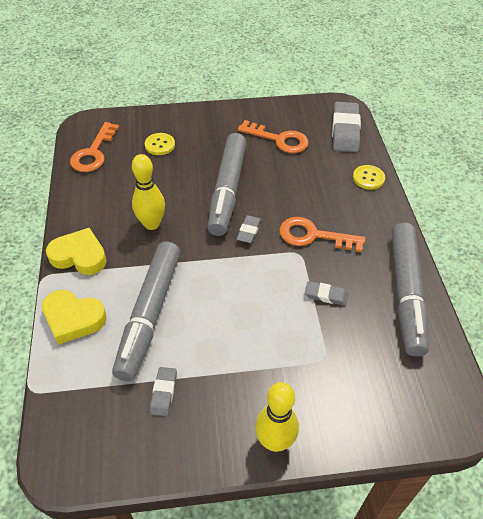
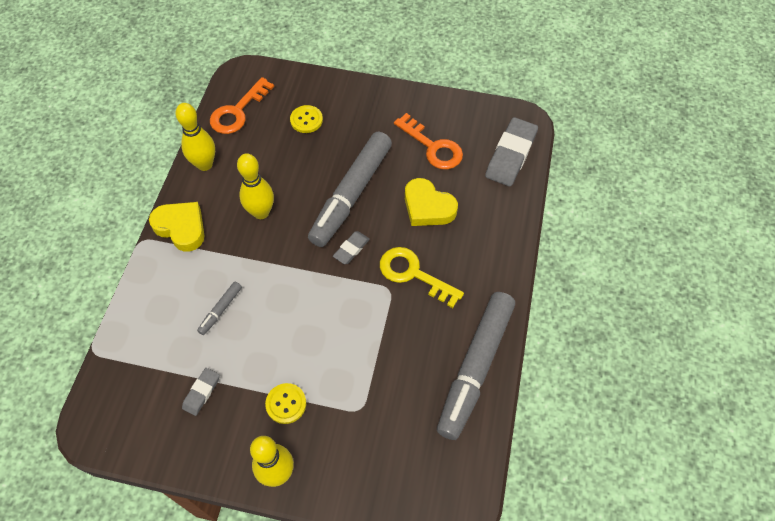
camera: 20 degrees right, 10 degrees up
yellow heart [42,290,107,345] -> yellow heart moved to [405,178,458,226]
grey marker [112,242,180,381] -> grey marker [197,282,242,335], size x0.41
orange key [280,217,365,252] -> yellow key [380,247,464,308]
grey eraser [305,281,348,306] -> none
yellow button [353,165,385,190] -> yellow button moved to [265,383,306,424]
none -> yellow bowling pin [175,103,215,171]

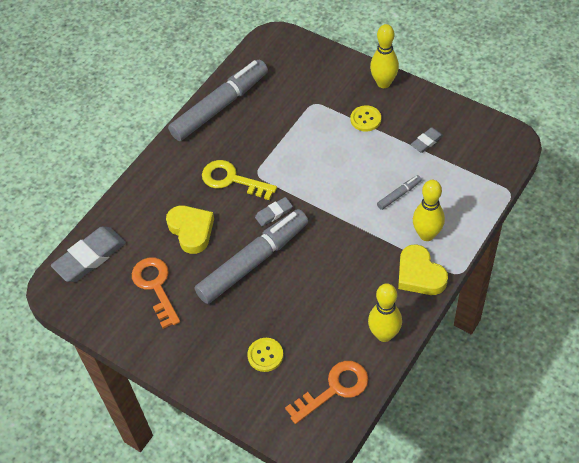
camera: 155 degrees left, 5 degrees down
yellow bowling pin [237,153,274,219] -> yellow bowling pin moved to [413,180,445,241]
yellow key [380,247,464,308] -> yellow key turned 150 degrees clockwise [202,160,277,200]

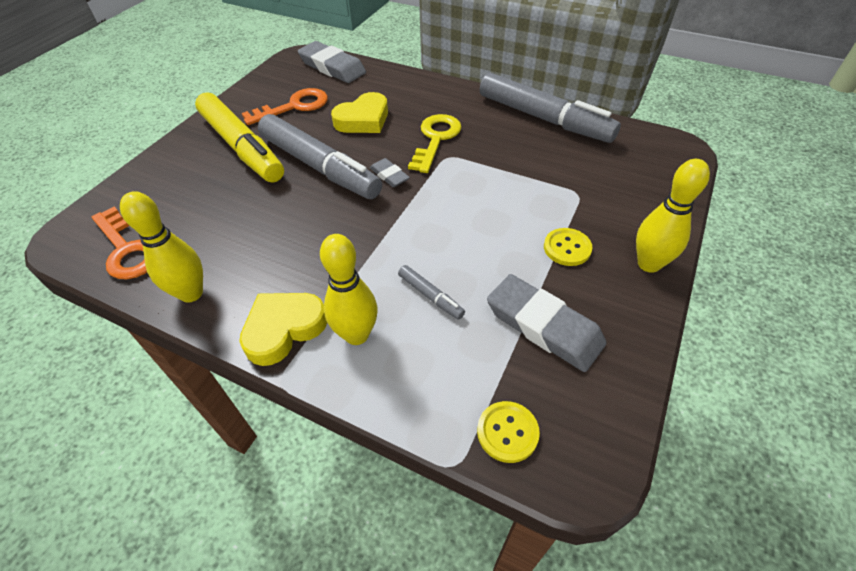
camera: 80 degrees right, 5 degrees down
yellow button [247,338,283,372] -> yellow button moved to [477,401,540,463]
grey eraser [410,127,444,153] -> grey eraser [487,274,607,372], size x1.93
none -> yellow marker [195,92,284,182]

